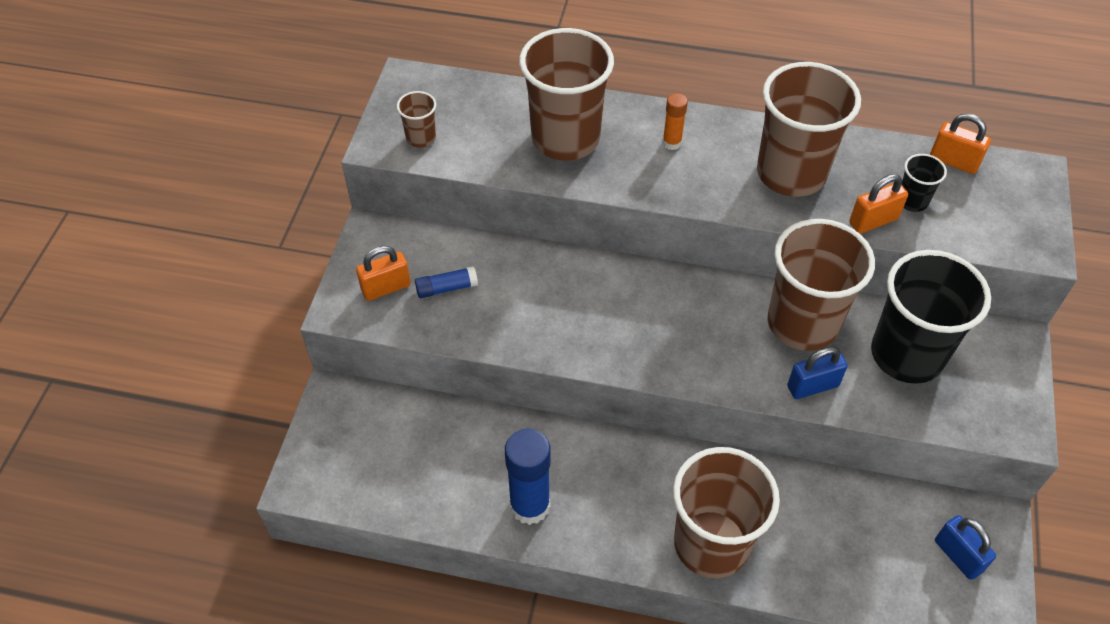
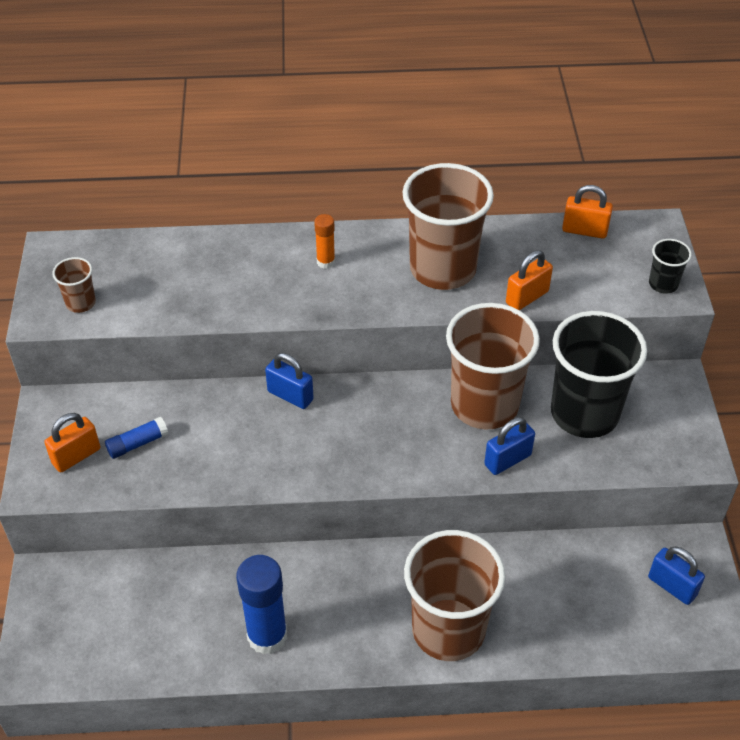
camera: 15 degrees left, 5 degrees down
brown cup [519,28,614,161] -> none
black cup [901,154,947,212] -> black cup moved to [649,239,692,294]
none -> blue padlock [265,353,314,409]

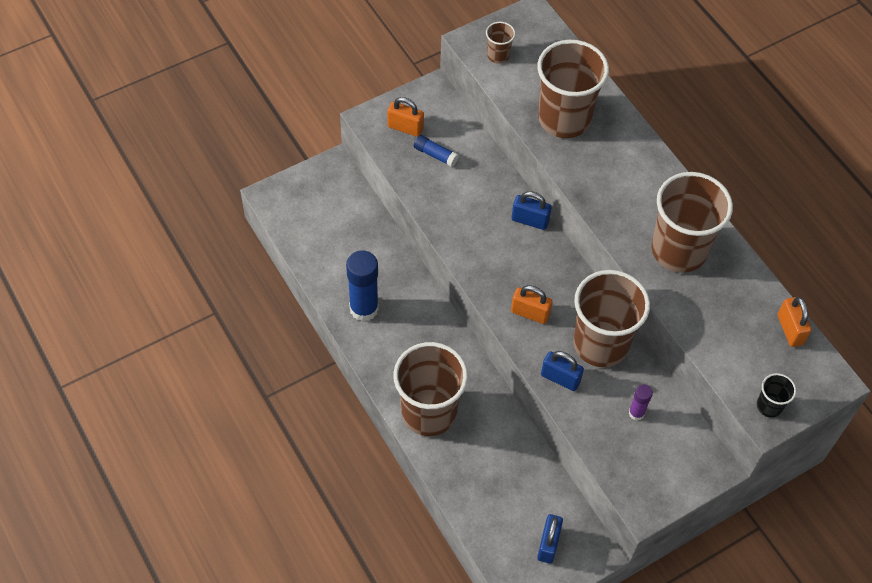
camera: 60 degrees right, 10 degrees up
blue padlock [265,353,314,409] -> blue padlock turned 75 degrees counterclockwise [512,191,552,230]
orange glue stick [314,214,335,269] -> none
orange padlock [506,250,553,310] -> orange padlock moved to [511,285,553,324]
black cup [551,311,647,438] -> purple glue stick [629,385,653,421]
none -> brown cup [537,40,609,138]

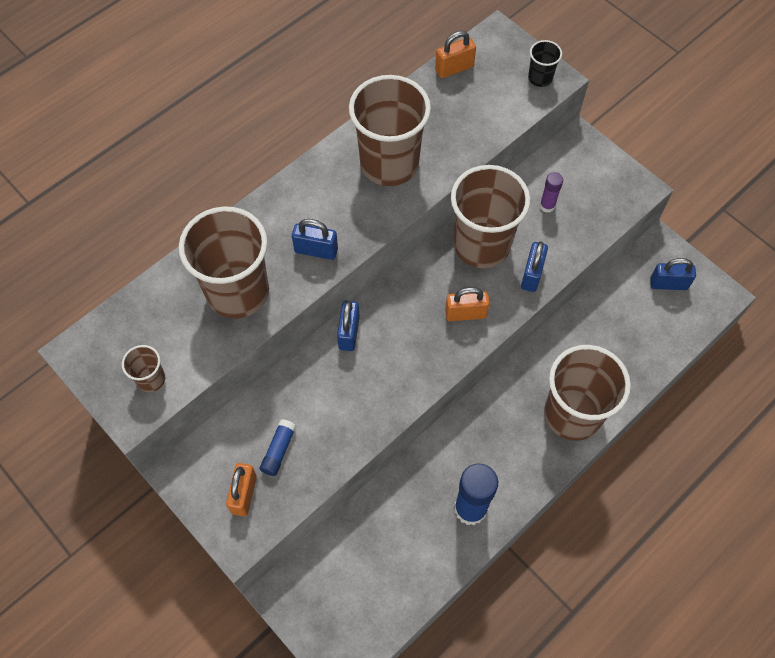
camera: 100 degrees left, 5 degrees up
orange padlock [511,285,553,324] -> orange padlock turned 75 degrees clockwise [445,287,490,321]
none -> blue padlock [292,219,338,260]

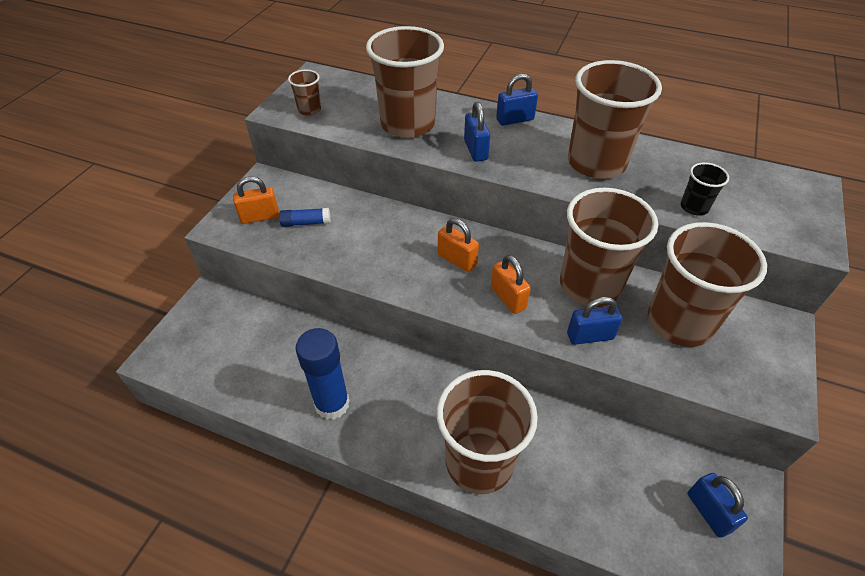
camera: 65 degrees right, 15 degrees down
blue padlock [337,301,360,351] -> blue padlock moved to [496,74,538,126]
orange padlock [435,31,476,78] -> orange padlock moved to [438,218,479,272]
black cup [528,40,562,87] -> black cup moved to [681,162,729,216]
purple glue stick [540,172,563,213] -> brown cup [648,222,767,347]

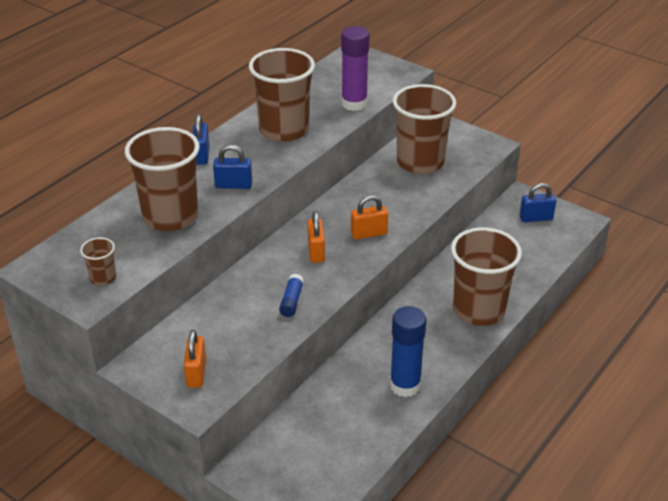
camera: 75 degrees left, 10 degrees down
blue glue stick [279,208,330,227] -> blue glue stick moved to [279,274,304,317]
orange padlock [438,218,479,272] -> orange padlock turned 60 degrees counterclockwise [307,211,325,263]
brown cup [560,188,658,307] -> none
blue padlock [567,297,622,345] -> none
black cup [681,162,729,216] -> purple glue stick [341,26,370,111]

